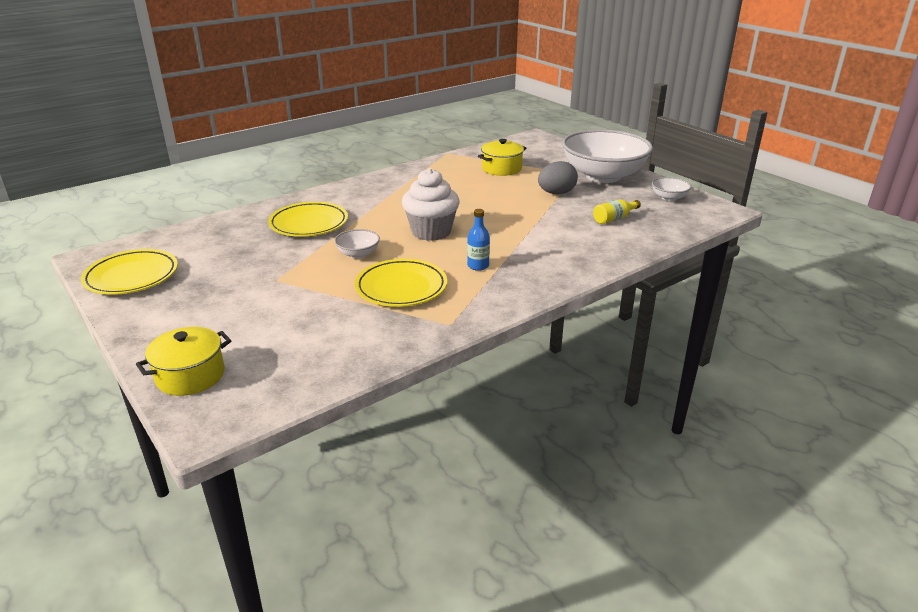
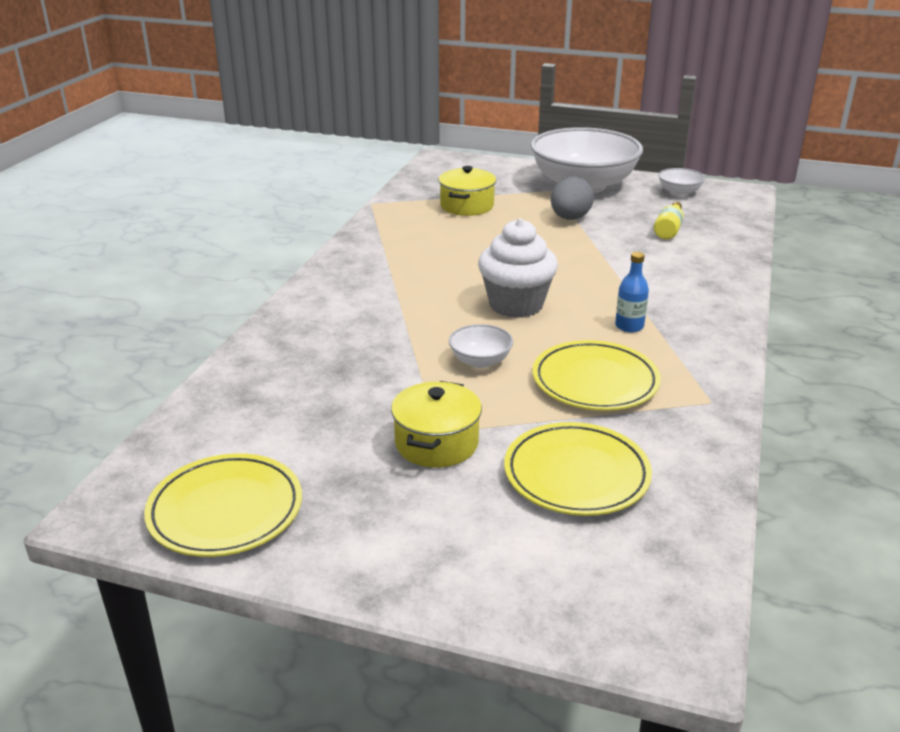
camera: 35 degrees left, 0 degrees up
yellow pot [136,327,232,396] -> yellow pot moved to [391,381,482,468]
yellow plate [268,202,348,237] -> yellow plate moved to [504,422,652,516]

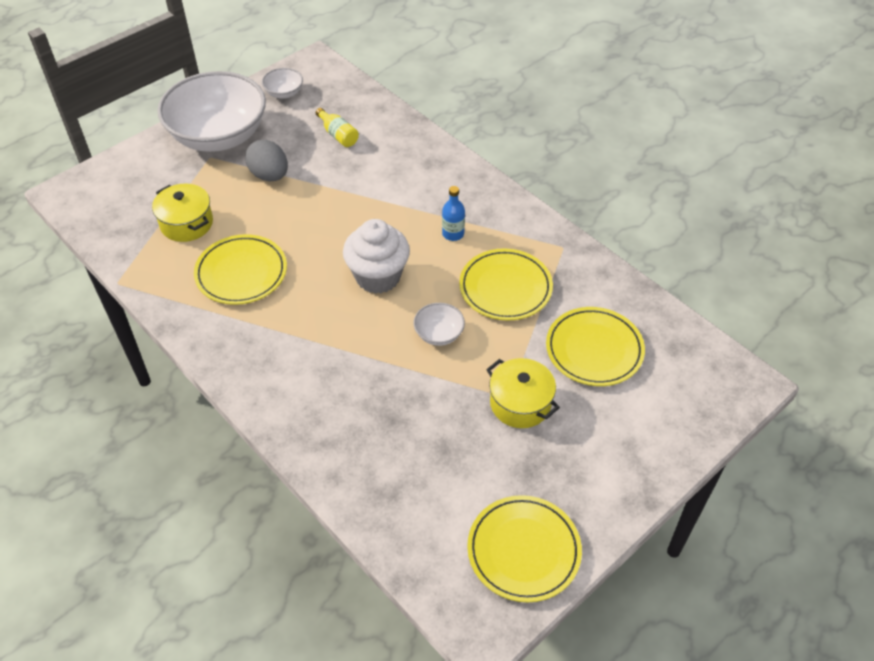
camera: 60 degrees left, 20 degrees up
none -> yellow plate [194,234,287,305]

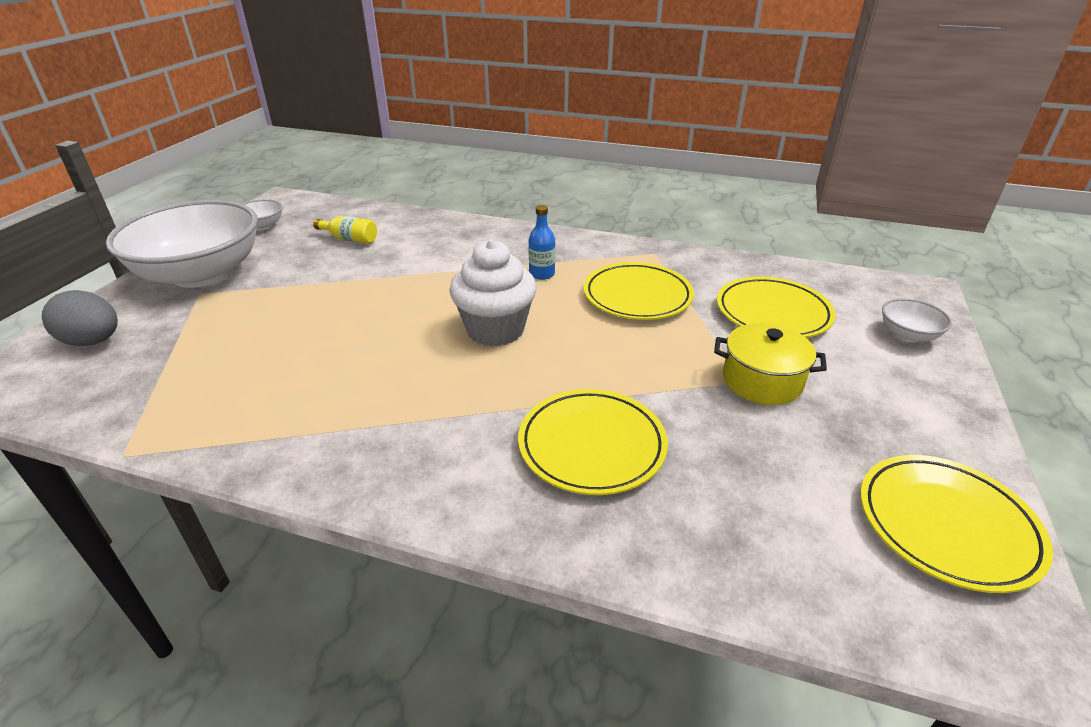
camera: 30 degrees left, 15 degrees down
yellow pot [152,184,213,242] -> none
yellow plate [194,234,287,305] -> yellow plate moved to [518,389,668,495]
grey egg [245,140,288,181] -> grey egg moved to [42,290,118,346]
white bowl [413,303,465,346] -> white bowl moved to [882,299,952,342]

